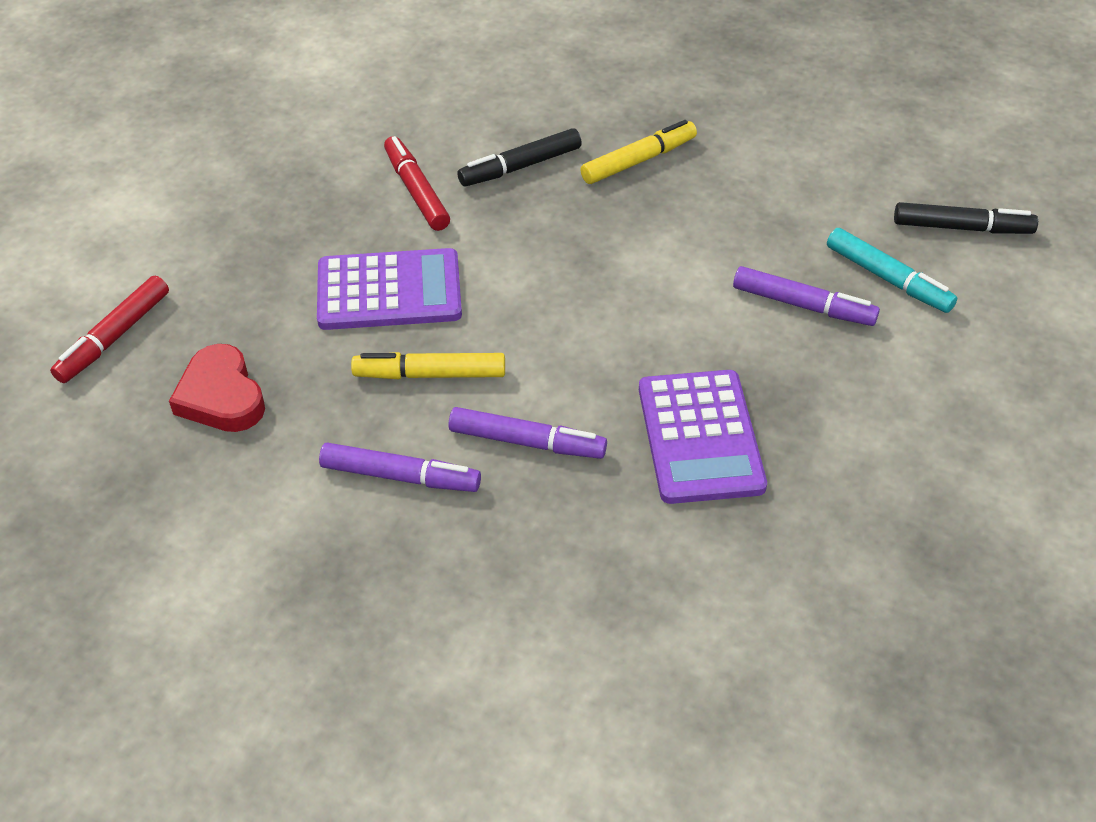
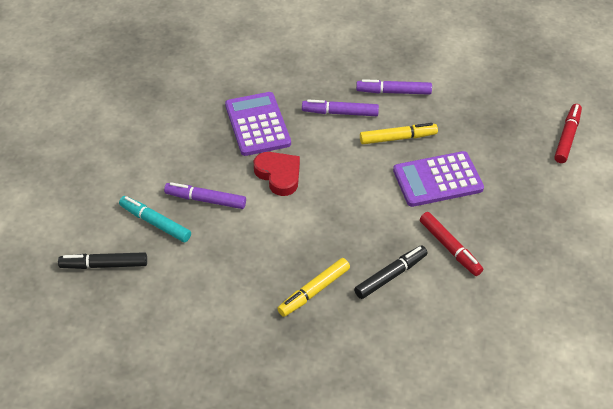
camera: 170 degrees right, 0 degrees up
red heart [169,344,265,432] -> red heart moved to [254,152,300,196]

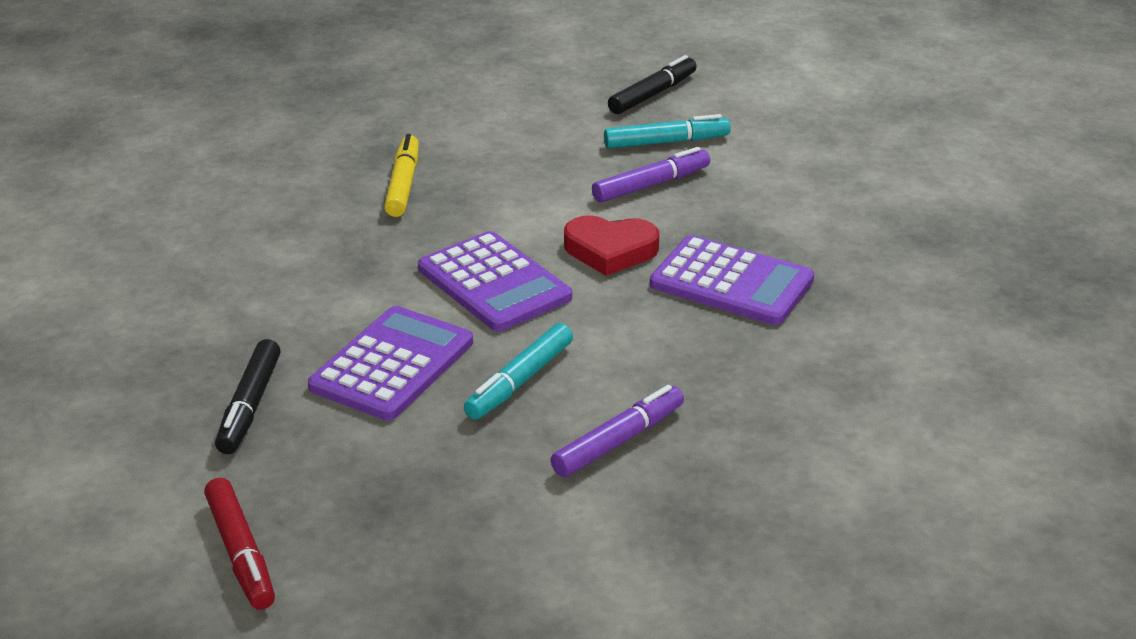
camera: 135 degrees right, 15 degrees down
purple marker [302,100,379,116] -> none
black marker [354,245,428,299] -> black marker moved to [215,339,281,454]
yellow marker [360,123,438,144] -> turquoise marker [464,323,573,420]
red marker [420,212,483,276] -> none
none -> purple calculator [418,231,572,332]

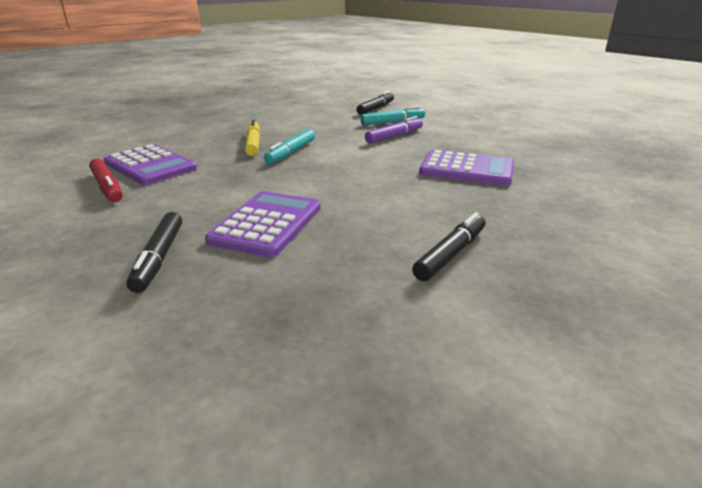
camera: 10 degrees left, 5 degrees down
red marker [204,478,275,610] -> red marker moved to [89,159,123,202]
purple calculator [418,231,572,332] -> purple calculator moved to [104,144,197,185]
turquoise marker [464,323,573,420] -> turquoise marker moved to [264,129,315,164]
purple marker [551,385,684,477] -> black marker [412,212,486,281]
red heart [564,215,659,276] -> none

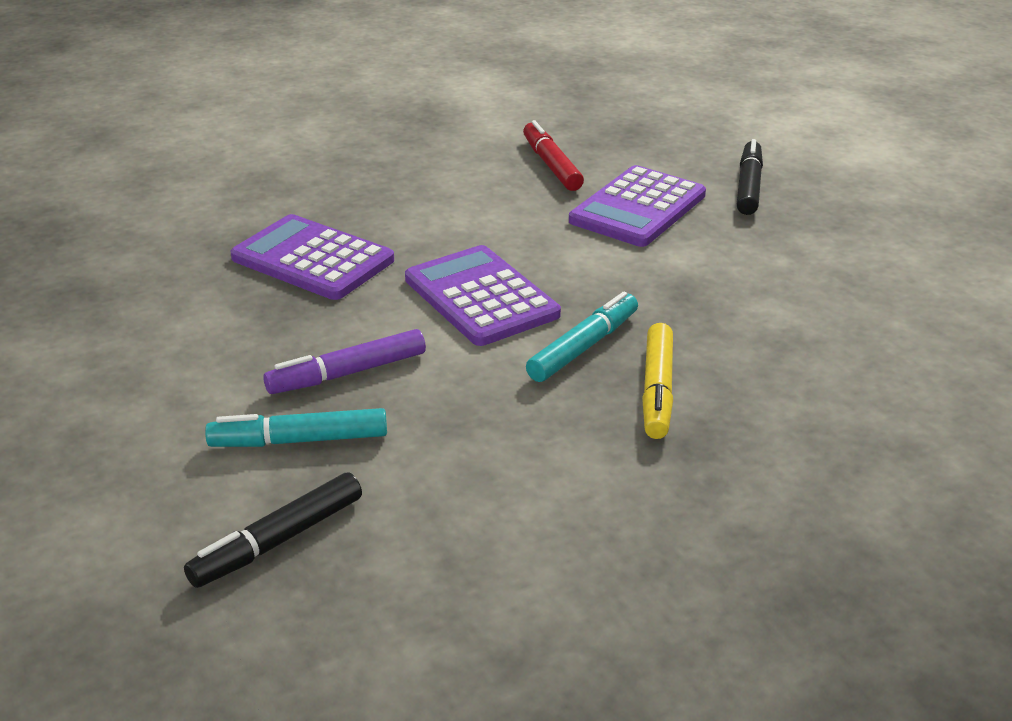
camera: 165 degrees left, 5 degrees up
red marker [89,159,123,202] -> red marker moved to [523,120,584,191]
purple calculator [104,144,197,185] -> purple calculator moved to [405,245,561,346]
black marker [412,212,486,281] -> none

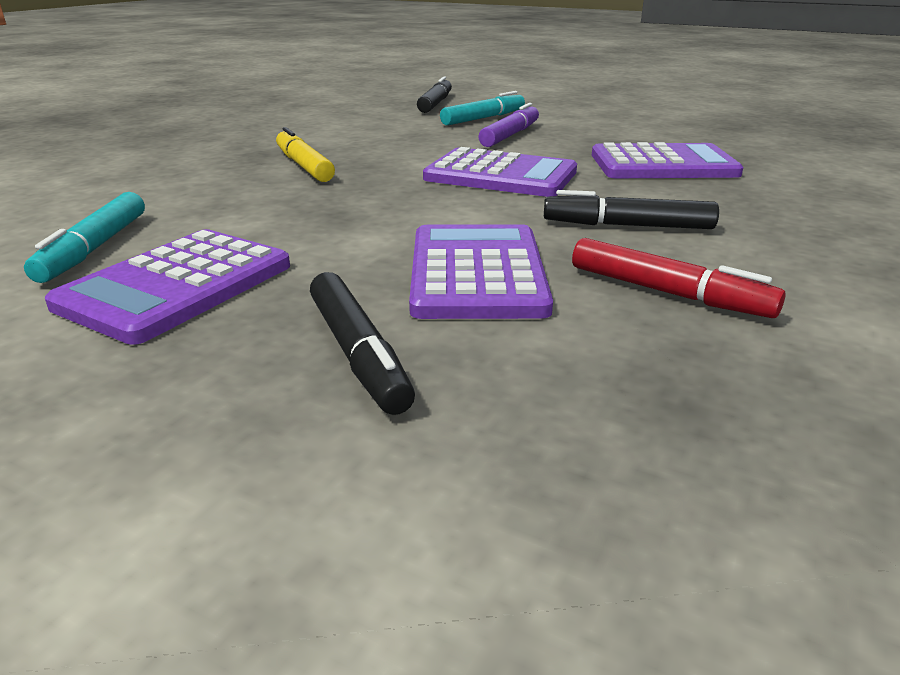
camera: 145 degrees right, 5 degrees down
turquoise marker [526,292,638,382] -> turquoise marker moved to [24,192,145,283]
none -> purple calculator [45,229,290,345]
none -> black marker [544,190,719,229]

